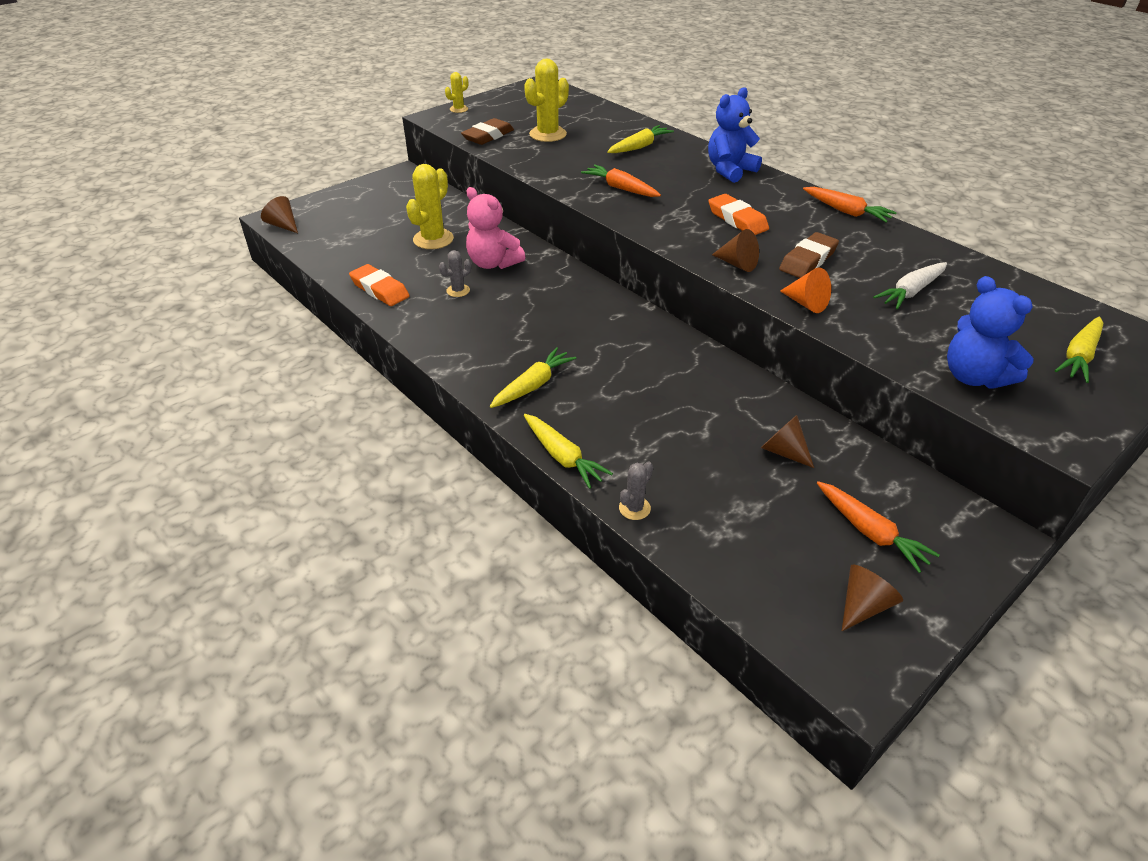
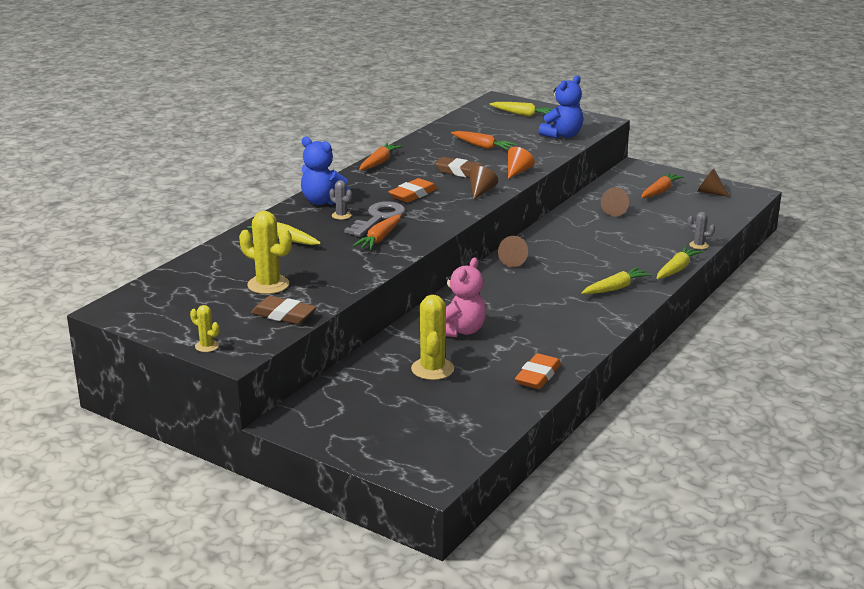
camera: 105 degrees left, 15 degrees down
brown cone [261,196,298,233] -> brown cone moved to [498,236,528,267]
yellow cactus [406,164,454,249] -> yellow cactus turned 75 degrees clockwise [411,295,454,380]
grey cactus [439,250,471,297] -> grey cactus moved to [329,180,352,220]
yellow carrot [490,347,576,408] -> yellow carrot turned 120 degrees clockwise [582,267,652,294]
white carrot [873,262,947,309] -> orange carrot [451,131,517,150]
none -> grey key [344,201,405,237]

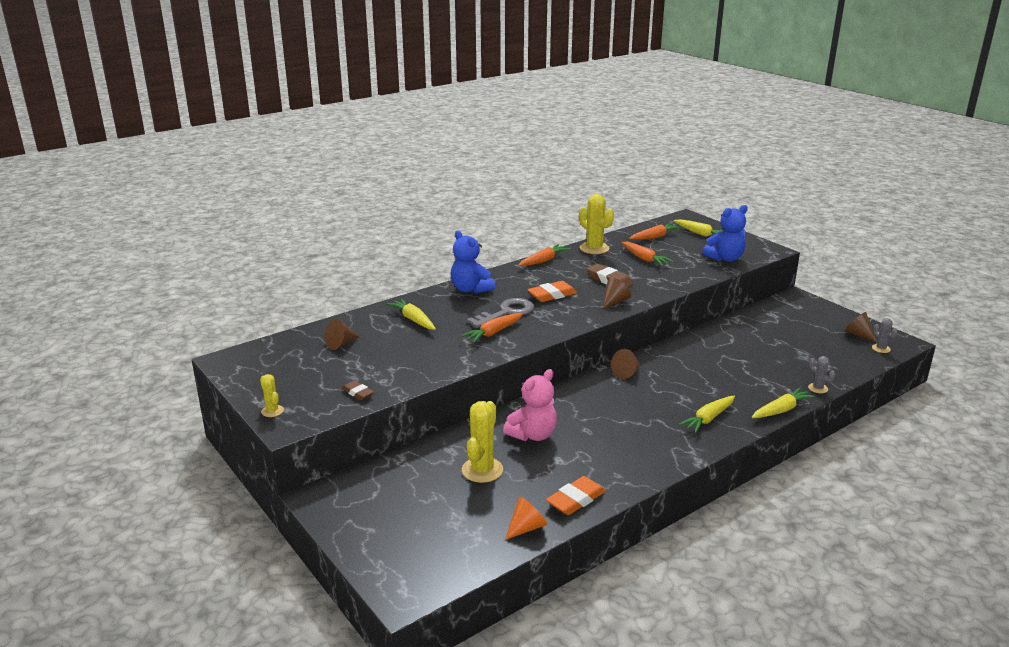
camera: 20 degrees right, 0 degrees up
yellow cactus [239,211,292,294] -> yellow cactus moved to [579,194,614,254]
brown eraser [251,296,317,324] -> brown eraser [342,381,374,400], size x0.62
grey cactus [329,180,352,220] -> grey cactus moved to [872,318,898,353]
orange cone [508,147,535,179] -> orange cone moved to [505,497,547,540]
yellow carrot [582,267,652,294] -> yellow carrot turned 150 degrees clockwise [679,396,735,433]
brown cone [601,187,629,217] -> brown cone moved to [325,319,359,350]
orange carrot [641,173,684,198] -> orange carrot moved to [629,223,682,240]

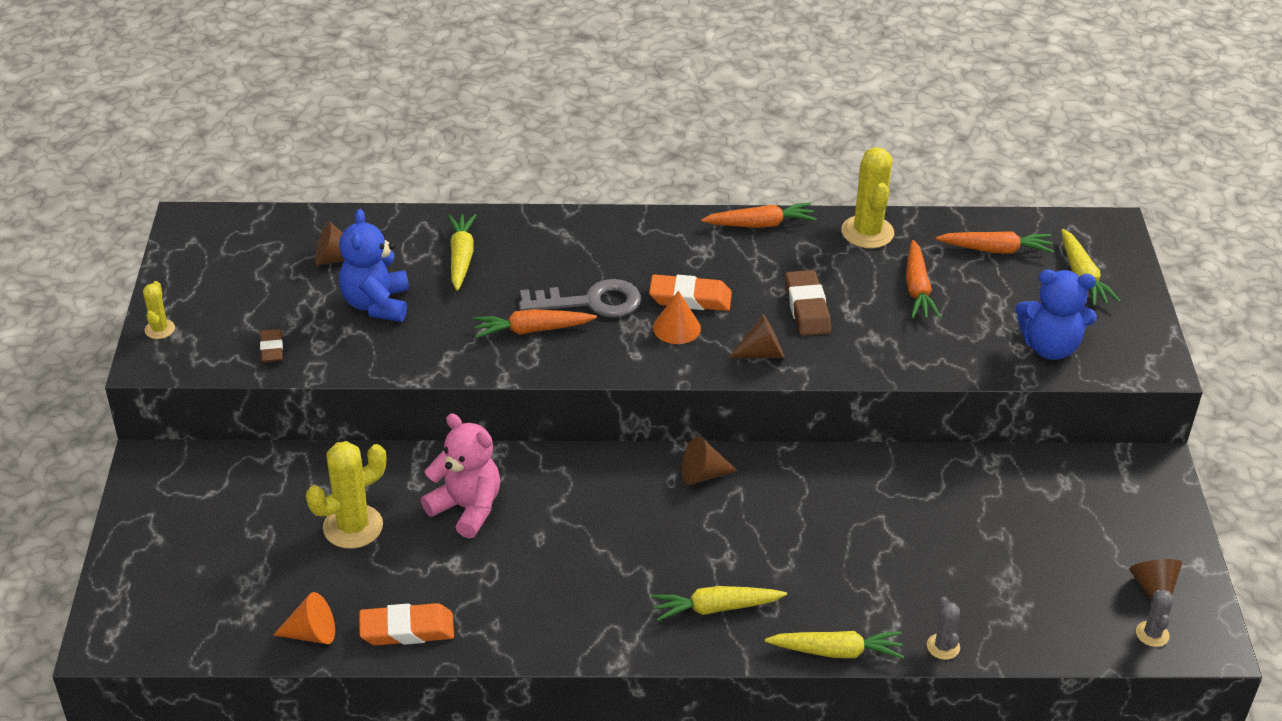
camera: 35 degrees right, 15 degrees up
blue teddy bear [451,230,495,294] -> blue teddy bear moved to [339,209,409,322]
pink teddy bear [503,369,557,441] -> pink teddy bear turned 135 degrees counterclockwise [421,414,500,539]
none -> orange cone [653,291,701,344]

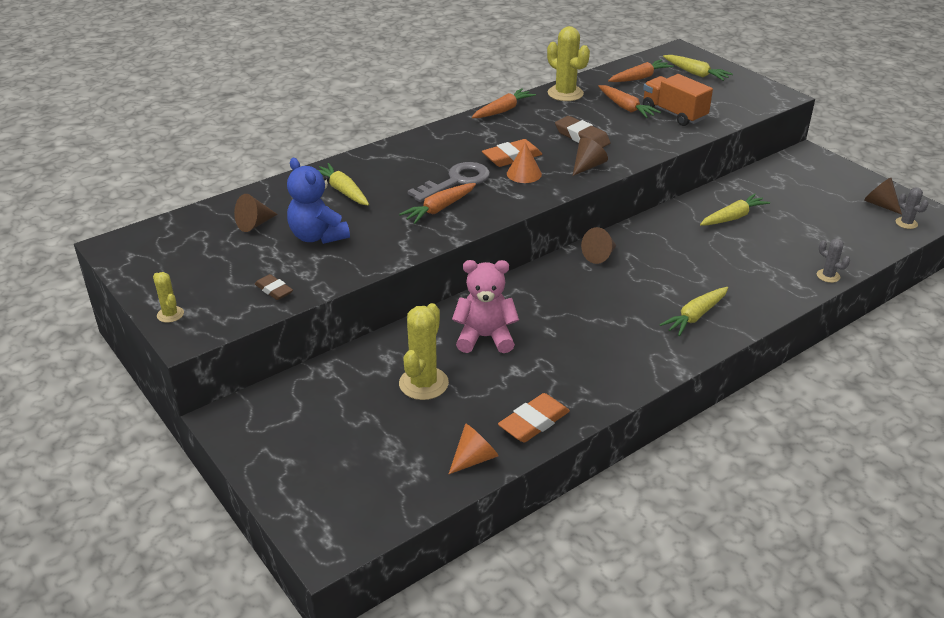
camera: 35 degrees left, 5 degrees down
yellow carrot [765,631,904,659] -> yellow carrot moved to [700,194,770,225]
blue teddy bear [1016,270,1097,360] -> none
none -> orange truck [643,74,713,126]

